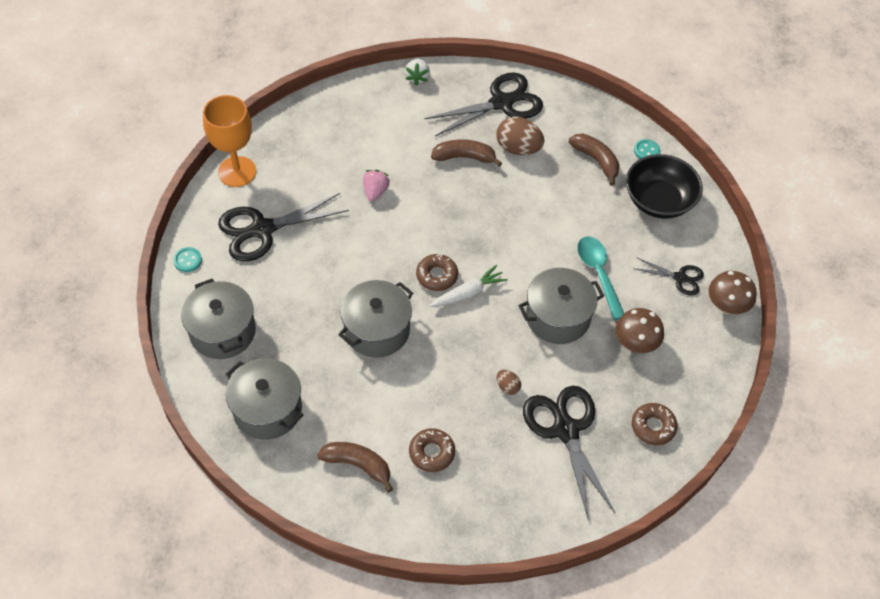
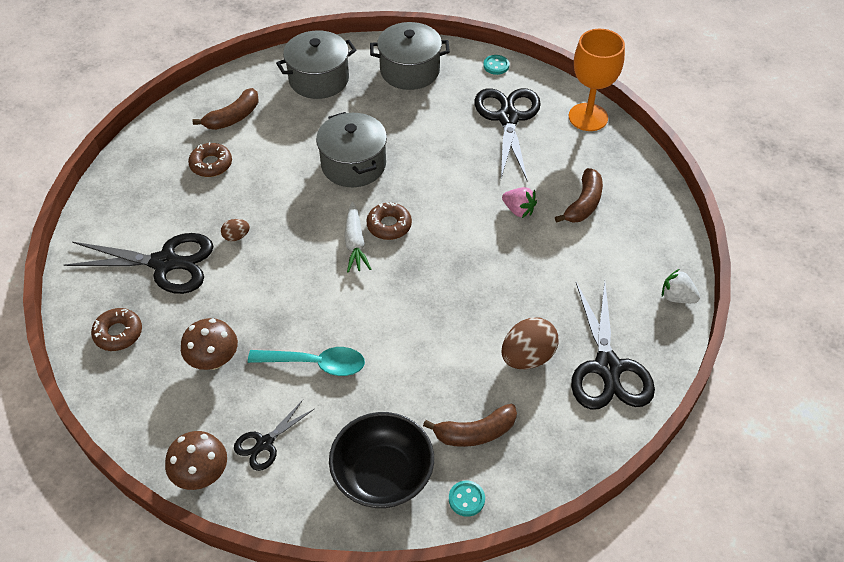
camera: 115 degrees right, 5 degrees down
brown banana [431,140,502,166] -> brown banana moved to [555,168,603,223]
grey pot [518,268,604,344] -> none

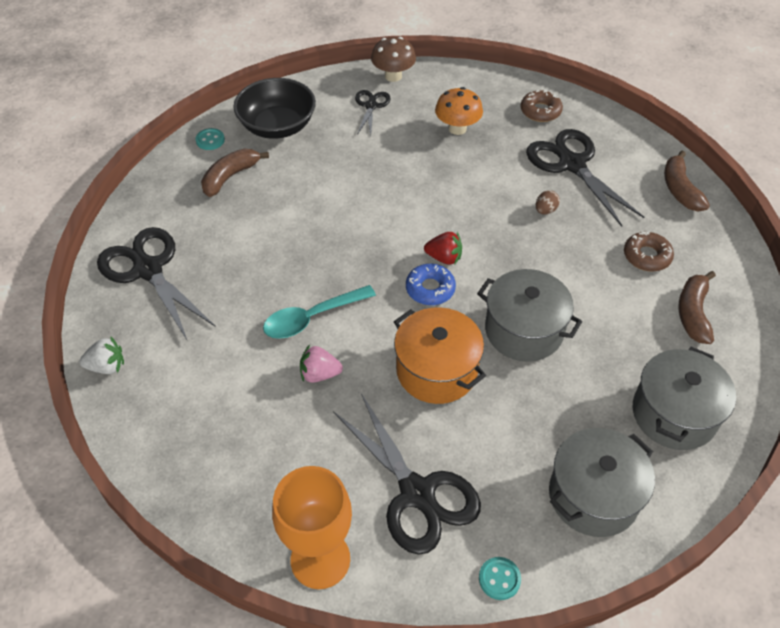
camera: 145 degrees right, 0 degrees up
black scissors [64,233,213,294] -> black scissors turned 90 degrees clockwise [526,129,644,227]
brown mushroom [181,318,238,370] -> orange mushroom [435,87,483,135]
turquoise spoon [248,347,365,376] -> turquoise spoon moved to [263,285,376,339]
white carrot [344,201,371,273] -> red strawberry [424,232,462,265]
brown donut [366,202,412,240] -> blue donut [406,264,456,305]
brown egg [502,317,559,369] -> none
brown banana [555,168,603,223] -> brown banana moved to [664,151,710,211]
none -> orange pot [394,307,486,404]

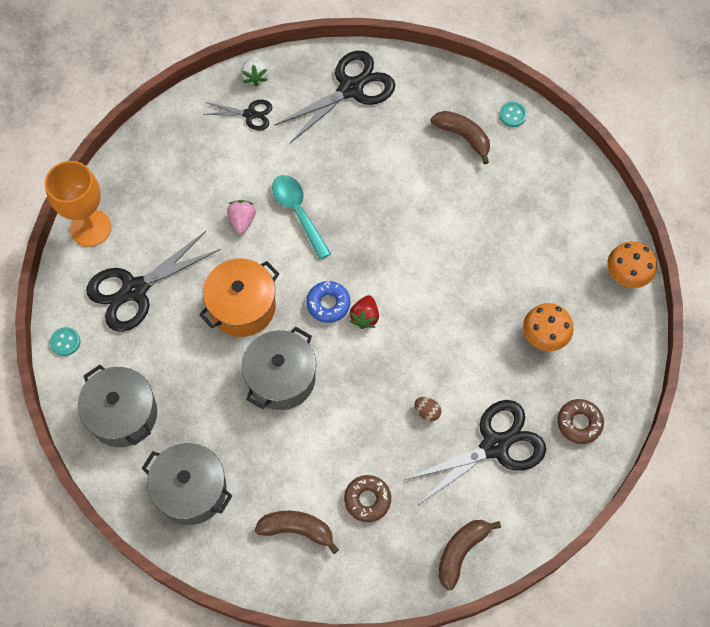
camera: 90 degrees right, 15 degrees up
black bowl [233,78,316,139] -> none
black scissors [355,90,391,135] -> black scissors moved to [203,100,272,131]
brown mushroom [371,37,416,82] -> orange mushroom [607,241,657,288]
brown banana [664,151,710,211] -> brown banana turned 45 degrees counterclockwise [438,520,501,590]

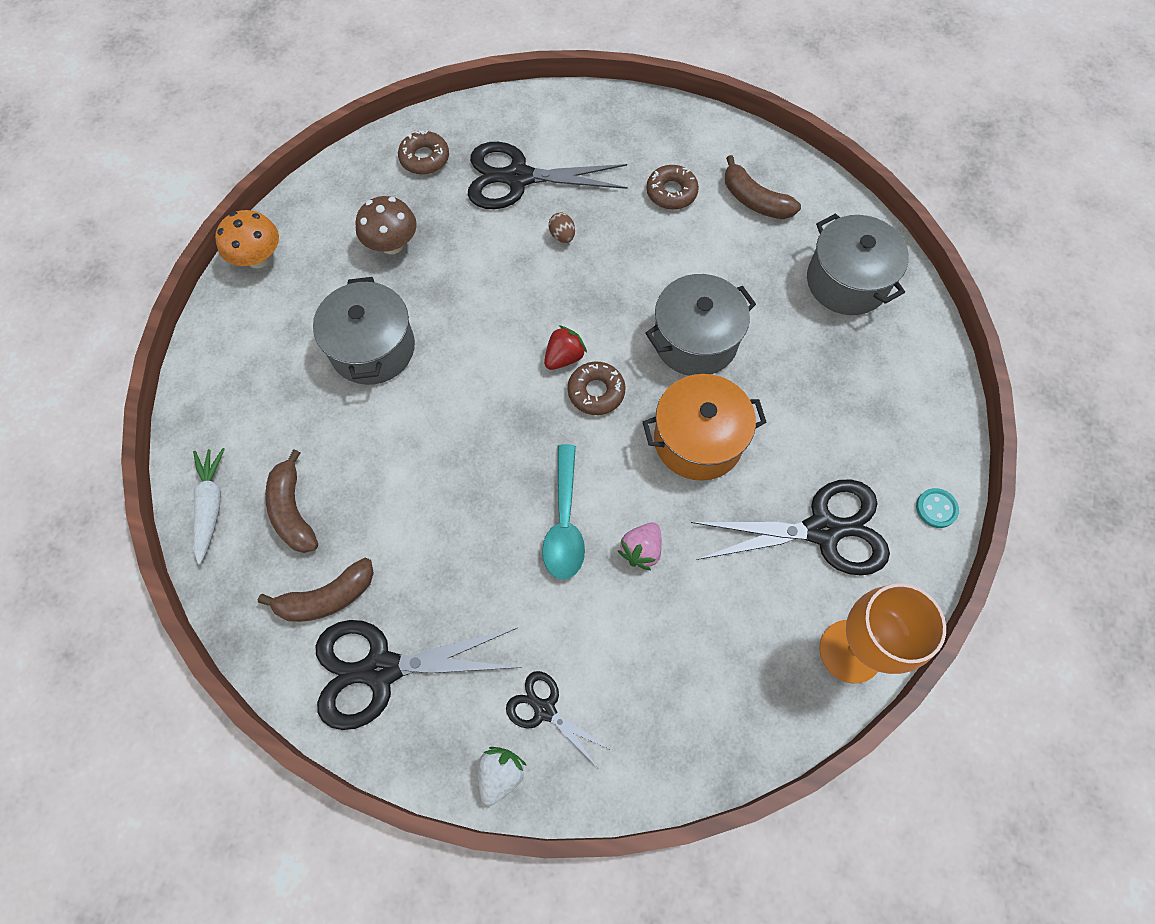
camera: 150 degrees left, 0 degrees up
grey pot [78,365,157,447] -> grey pot moved to [313,277,415,385]
blue donut [306,281,350,323] -> brown donut [568,362,625,415]
brown banana [438,520,501,590] -> brown banana moved to [258,558,374,622]
turquoise button [499,102,527,127] -> white carrot [193,448,225,564]
orange mushroom [523,303,573,351] -> brown mushroom [355,196,417,254]

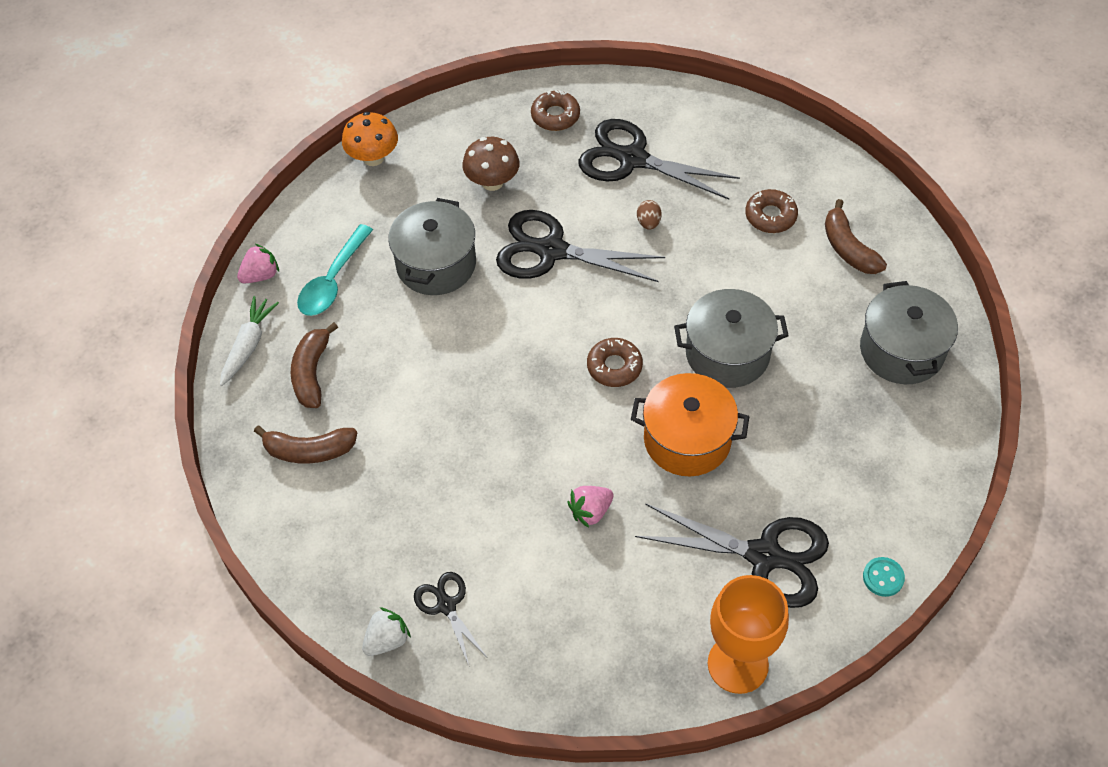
camera: 25 degrees right, 10 degrees down
black scissors [316,620,523,730] -> black scissors moved to [496,210,665,282]
turquoise spoon [542,444,585,580] -> turquoise spoon moved to [297,224,373,316]
red strawberry [544,325,587,370] -> none
none -> pink strawberry [237,244,279,283]

